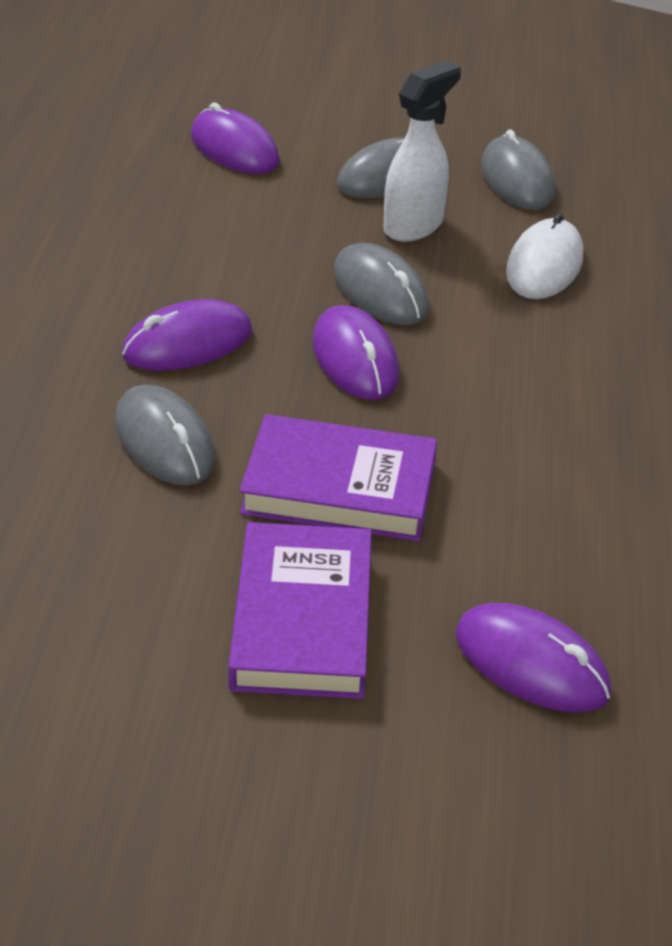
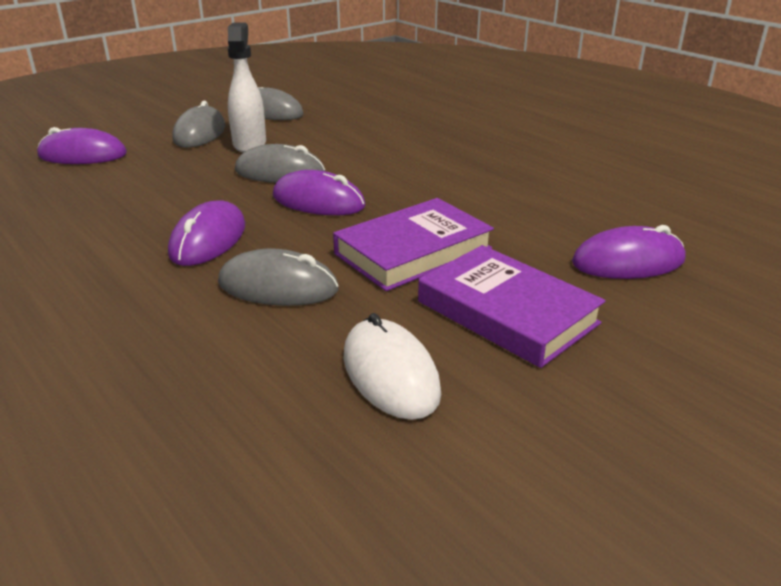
camera: 45 degrees left, 10 degrees down
white mouse [506,213,583,299] -> white mouse moved to [344,313,441,420]

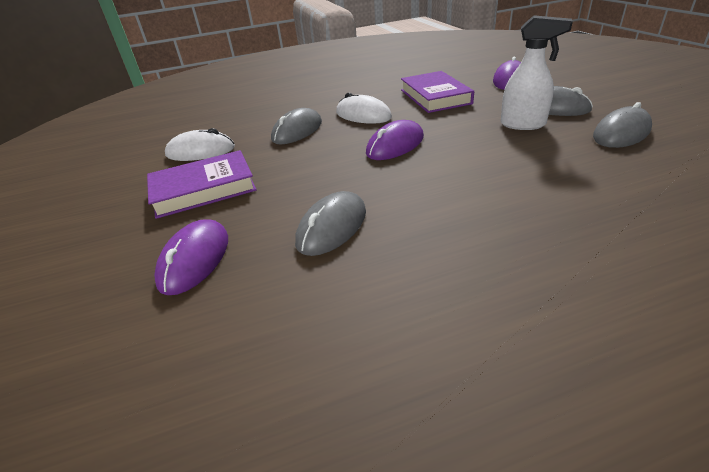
camera: 115 degrees right, 5 degrees up
purple mouse [168,201,245,266] -> white mouse [336,92,392,124]
grey mouse [235,144,325,183] -> grey mouse moved to [295,191,366,256]
purple book [333,198,494,291] -> purple book moved to [401,71,474,113]

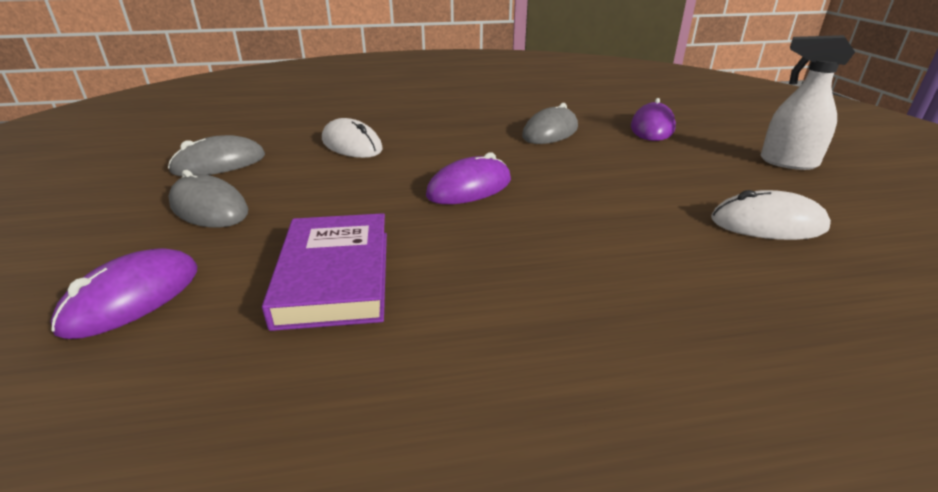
camera: 175 degrees left, 5 degrees down
purple book [147,150,257,219] -> none
grey mouse [271,108,322,144] -> none
white mouse [336,92,392,124] -> white mouse moved to [322,118,382,158]
white spray bottle [501,15,573,130] -> white spray bottle moved to [761,35,855,170]

